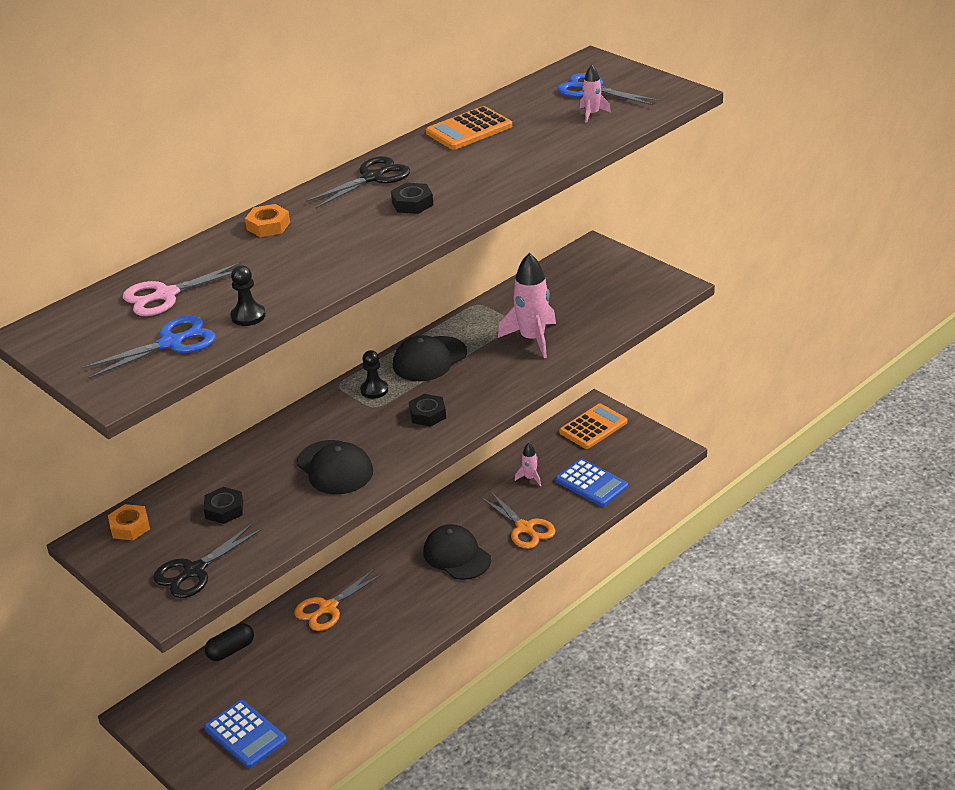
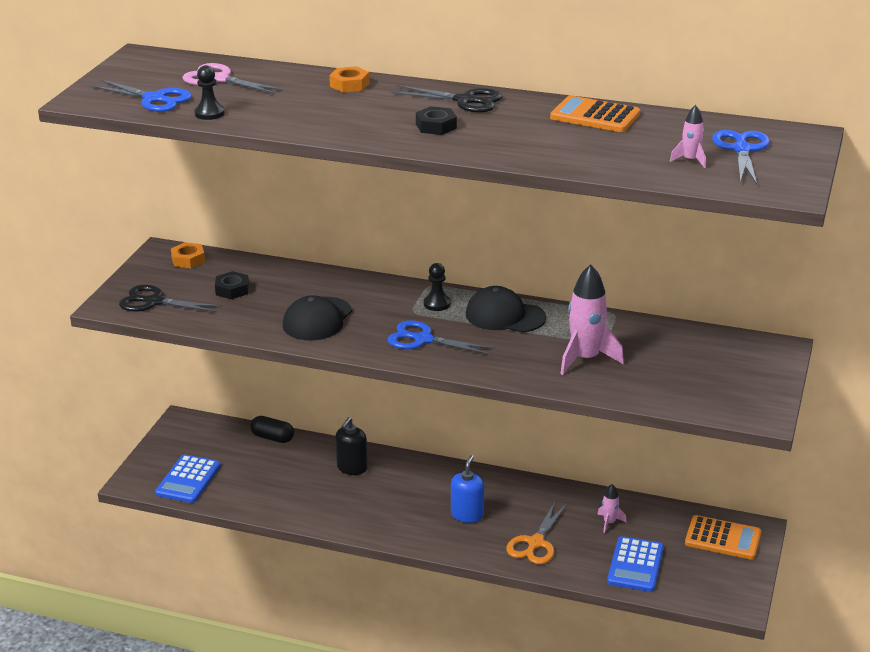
camera: 60 degrees right, 5 degrees down
orange scissors [294,568,383,631] -> black soap dispenser [335,417,368,475]
black nut [409,394,446,427] -> blue scissors [388,320,495,355]
black cap [423,524,491,580] -> blue soap dispenser [451,455,484,523]

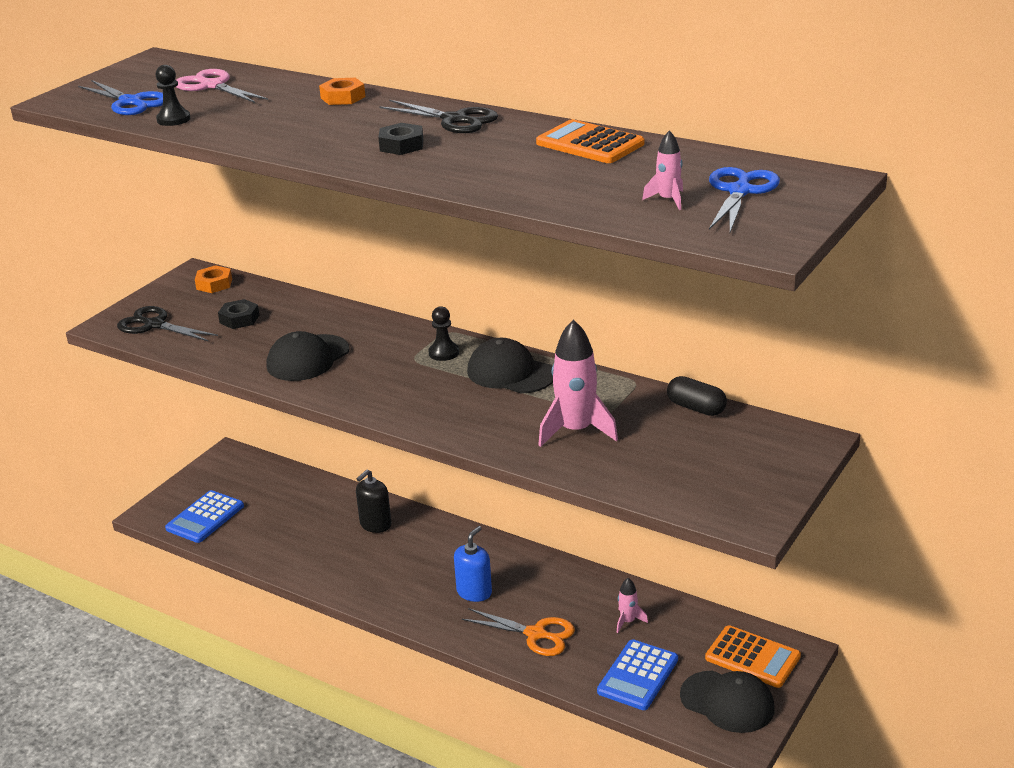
camera: 15 degrees right, 0 degrees up
black capsule [250,416,294,443] -> black capsule moved to [667,376,727,416]
blue scissors [388,320,495,355] -> none
orange scissors [506,502,567,564] -> orange scissors turned 105 degrees counterclockwise [462,608,575,656]
none -> black cap [680,670,775,733]

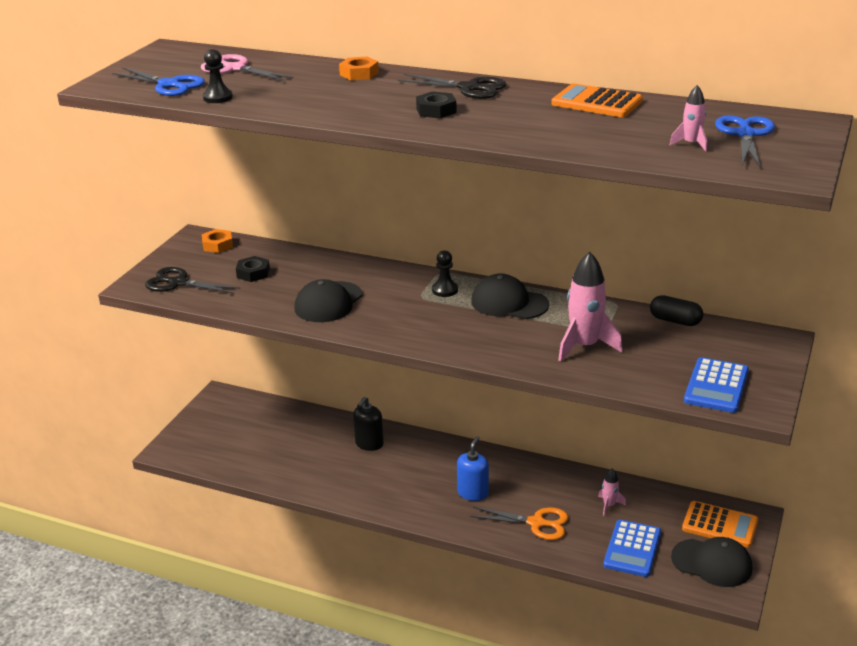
camera: 10 degrees left, 0 degrees up
blue calculator [165,490,244,543] -> blue calculator moved to [684,357,749,413]

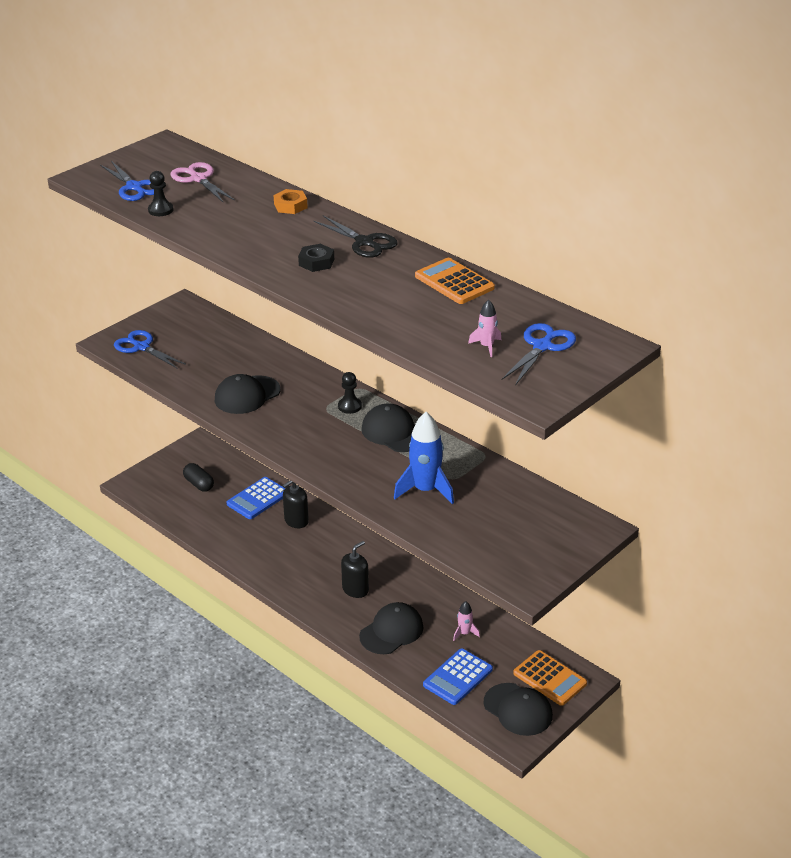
camera: 20 degrees right, 5 degrees up
black scissors [145,267,241,294] -> blue scissors [114,330,186,368]
orange nut [202,229,233,253] -> none
black nut [236,256,270,282] -> none
blue soap dispenser [457,436,489,501] -> black soap dispenser [341,541,369,598]
orange scissors [470,507,569,540] -> black cap [359,602,424,654]
pink rocket [558,252,623,362] -> blue rocket [394,412,454,504]
black capsule [650,295,703,326] -> black capsule moved to [183,463,214,492]
blue calculator [684,357,749,413] -> blue calculator moved to [226,477,285,519]

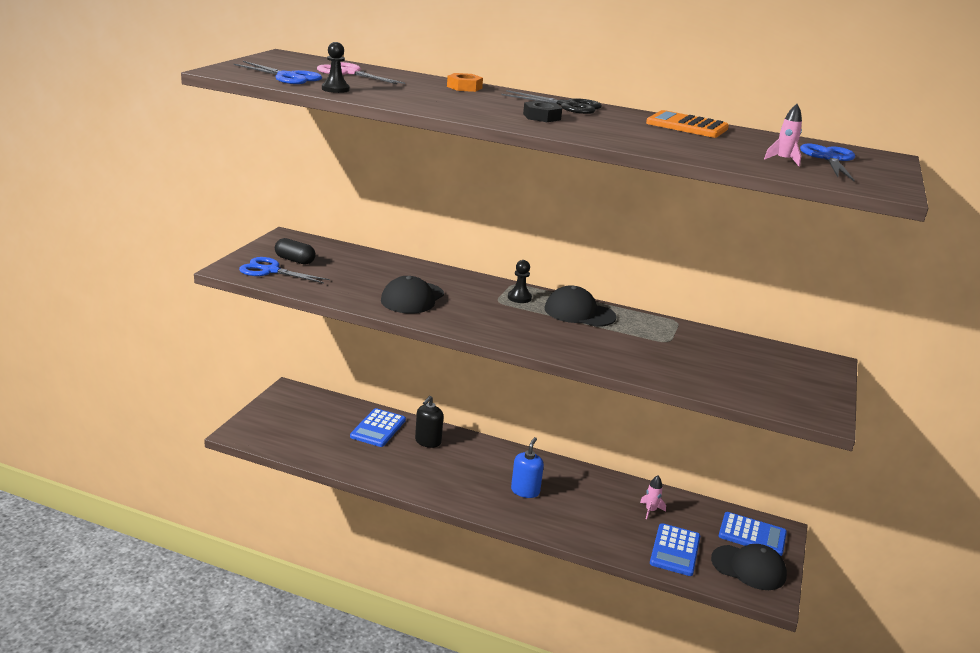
camera: 25 degrees left, 10 degrees down
black capsule [183,463,214,492] -> black capsule moved to [275,238,316,265]
black soap dispenser [341,541,369,598] -> blue soap dispenser [511,437,544,498]
black cap [359,602,424,654] -> none
blue rocket [394,412,454,504] -> none
orange calculator [513,650,587,706] -> blue calculator [719,512,787,556]

